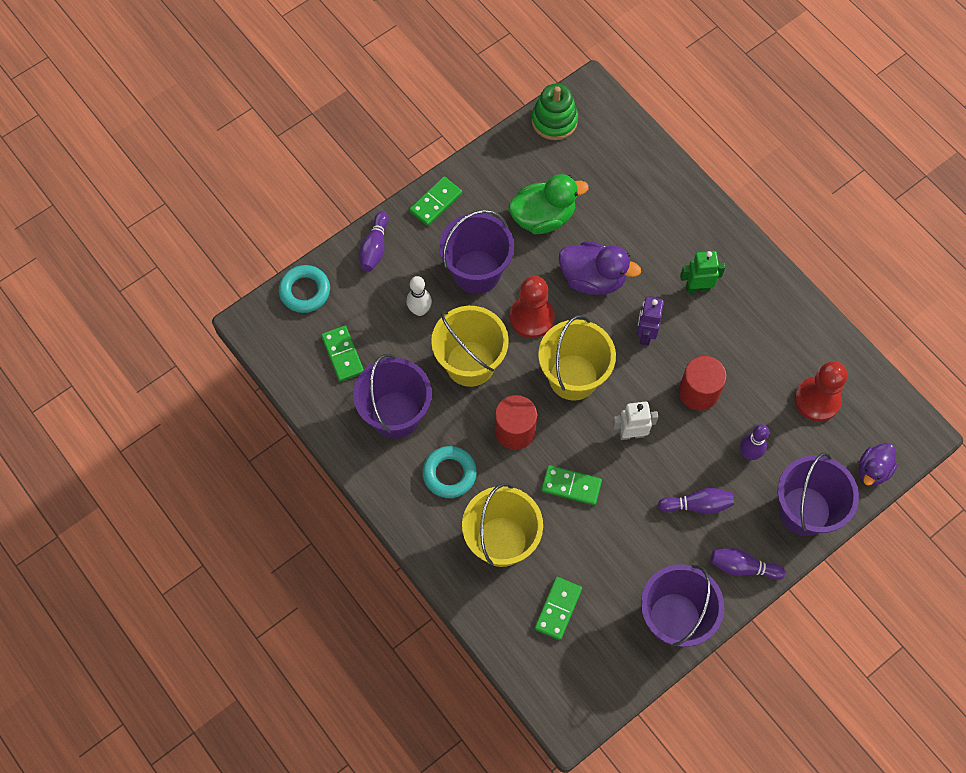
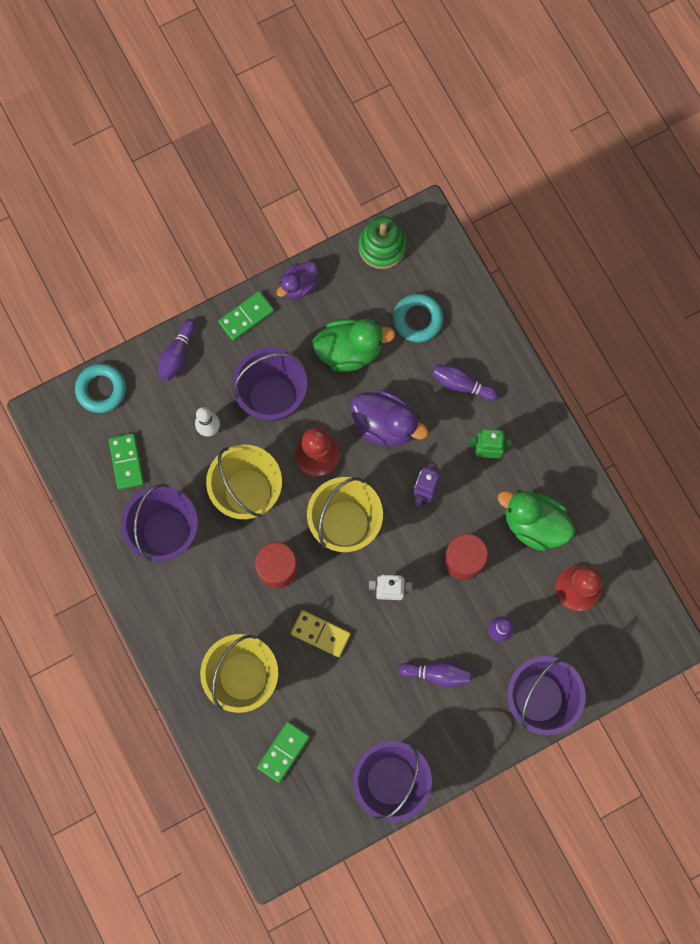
camera: 10 degrees right, 10 degrees up
turquoise ring [422,446,477,498] -> turquoise ring moved to [393,294,443,342]
green domino [541,465,602,505] -> yellow domino [291,610,350,657]
purple bowling pin [710,548,786,580] -> purple bowling pin moved to [432,364,499,401]
purple duck [859,443,898,486] -> purple duck moved to [277,262,318,299]
none -> green duck [498,490,575,551]

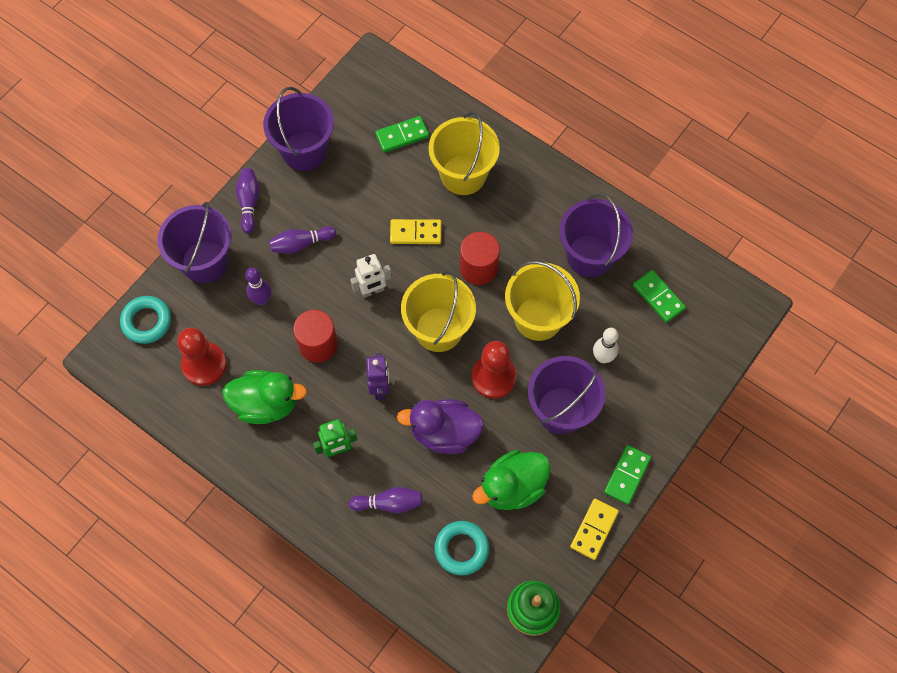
camera: 155 degrees right, 10 degrees down
turquoise ring [75,363,126,413] -> turquoise ring moved to [120,296,171,344]
purple bowling pin [158,319,196,382] -> purple bowling pin moved to [236,168,260,233]
green domino [257,722,310,783] -> green domino turned 60 degrees clockwise [375,116,429,153]
purple duck [277,262,318,299] -> yellow domino [570,499,619,560]

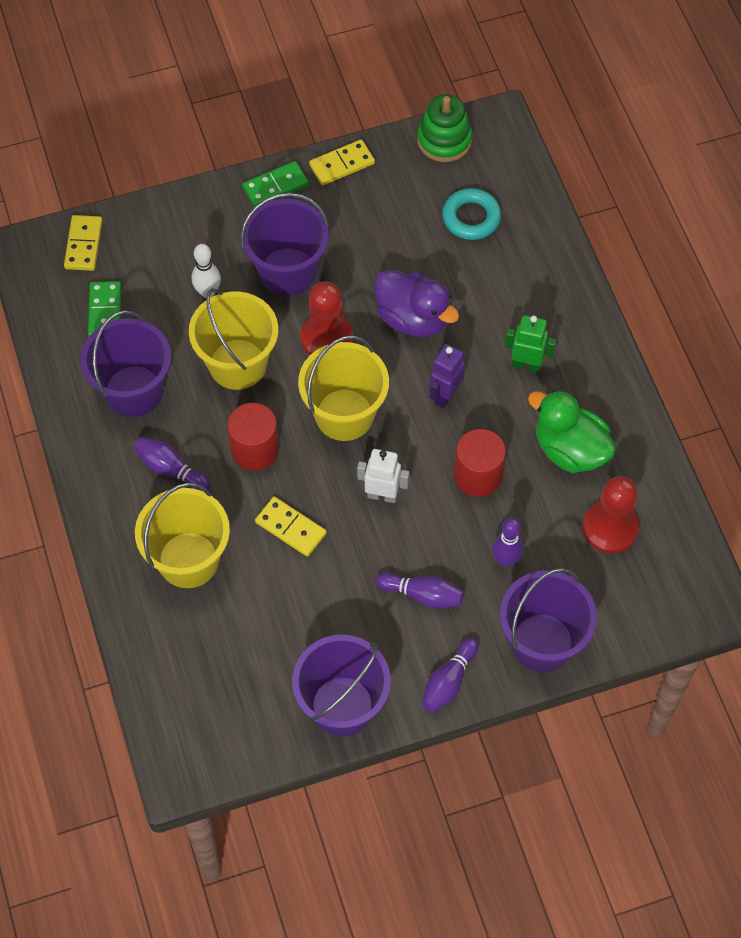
camera: 145 degrees left, 5 degrees down
turquoise ring [120,296,171,344] -> none
purple bowling pin [349,487,422,513] -> purple bowling pin moved to [133,437,210,491]
green domino [375,116,429,153] -> none
green duck [472,450,551,510] -> none
none -> yellow domino [64,215,102,271]

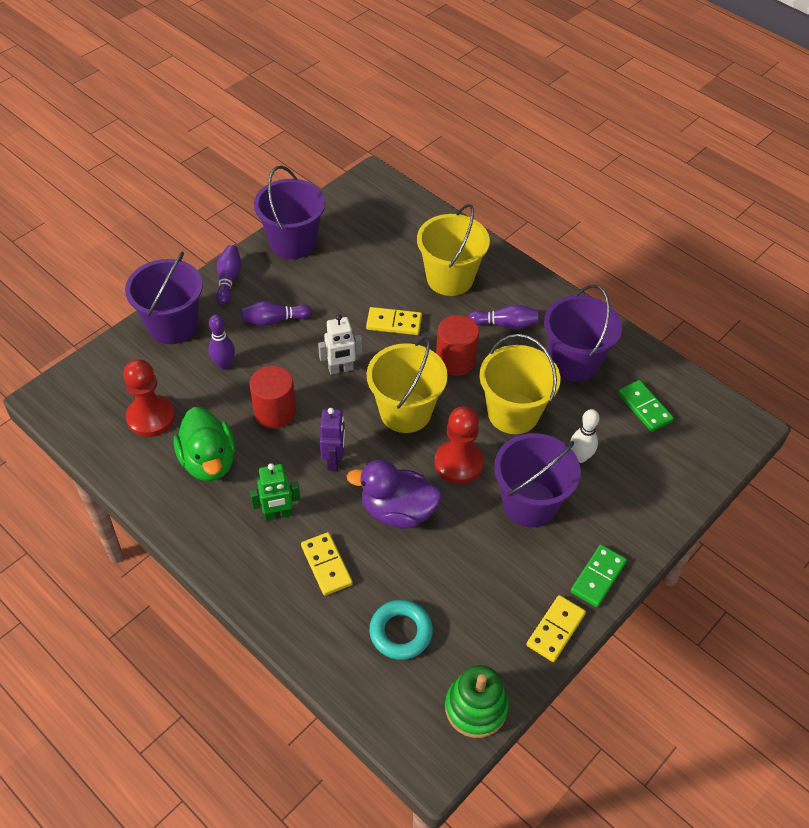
camera: 150 degrees right, 10 degrees down
yellow domino [64,215,102,271] -> yellow domino moved to [301,532,353,596]
green duck [528,390,616,473] -> green duck turned 60 degrees clockwise [174,407,235,481]

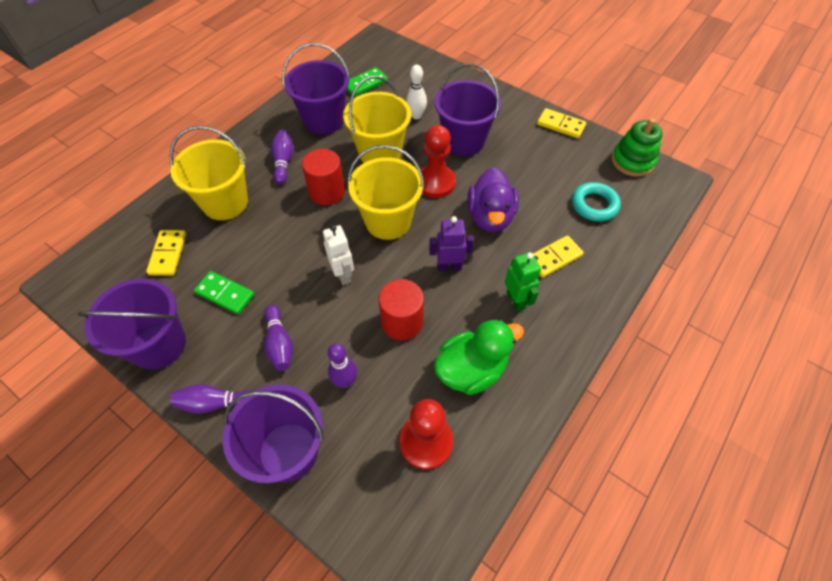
camera: 95 degrees left, 5 degrees up
yellow domino [366,307,422,335] -> yellow domino moved to [146,230,186,275]
green domino [571,545,627,607] -> green domino moved to [194,271,254,314]

